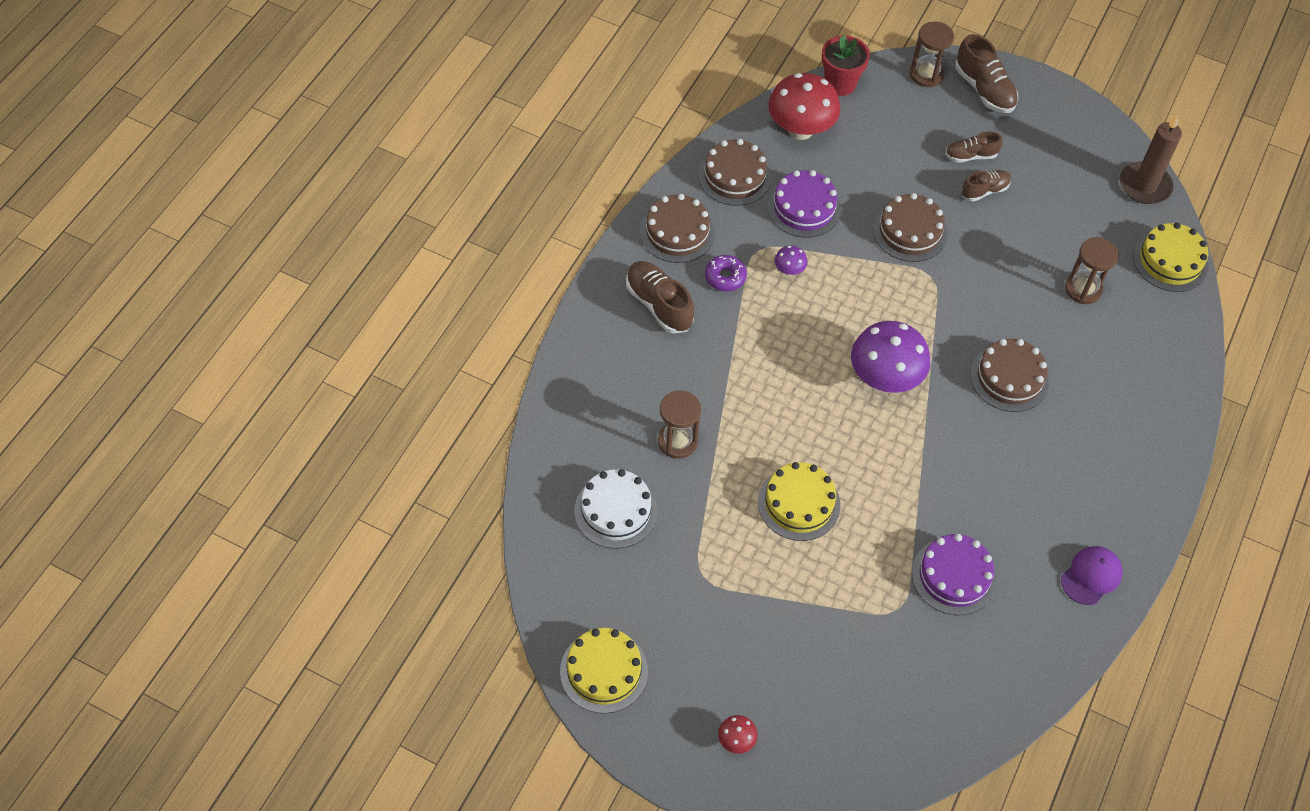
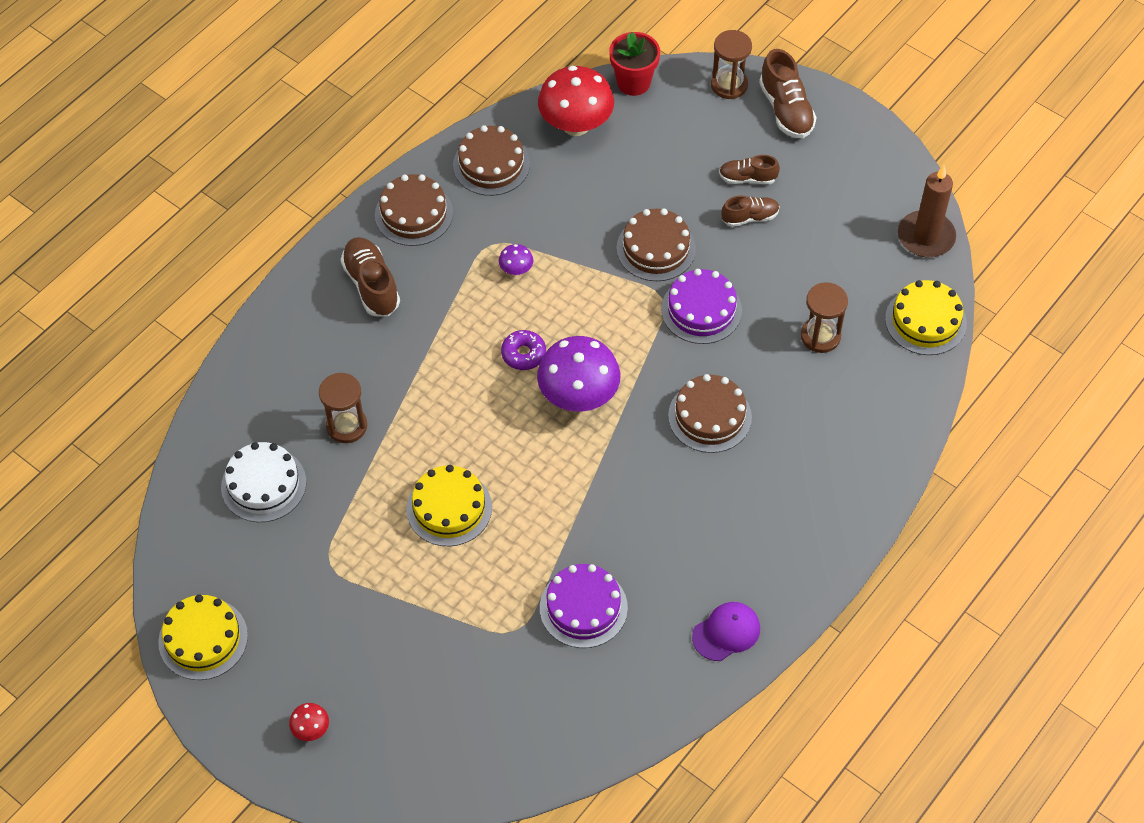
camera: 15 degrees right, 0 degrees up
purple donut [705,255,747,291] -> purple donut moved to [501,330,546,370]
purple cake [767,170,841,238] -> purple cake moved to [661,269,742,344]

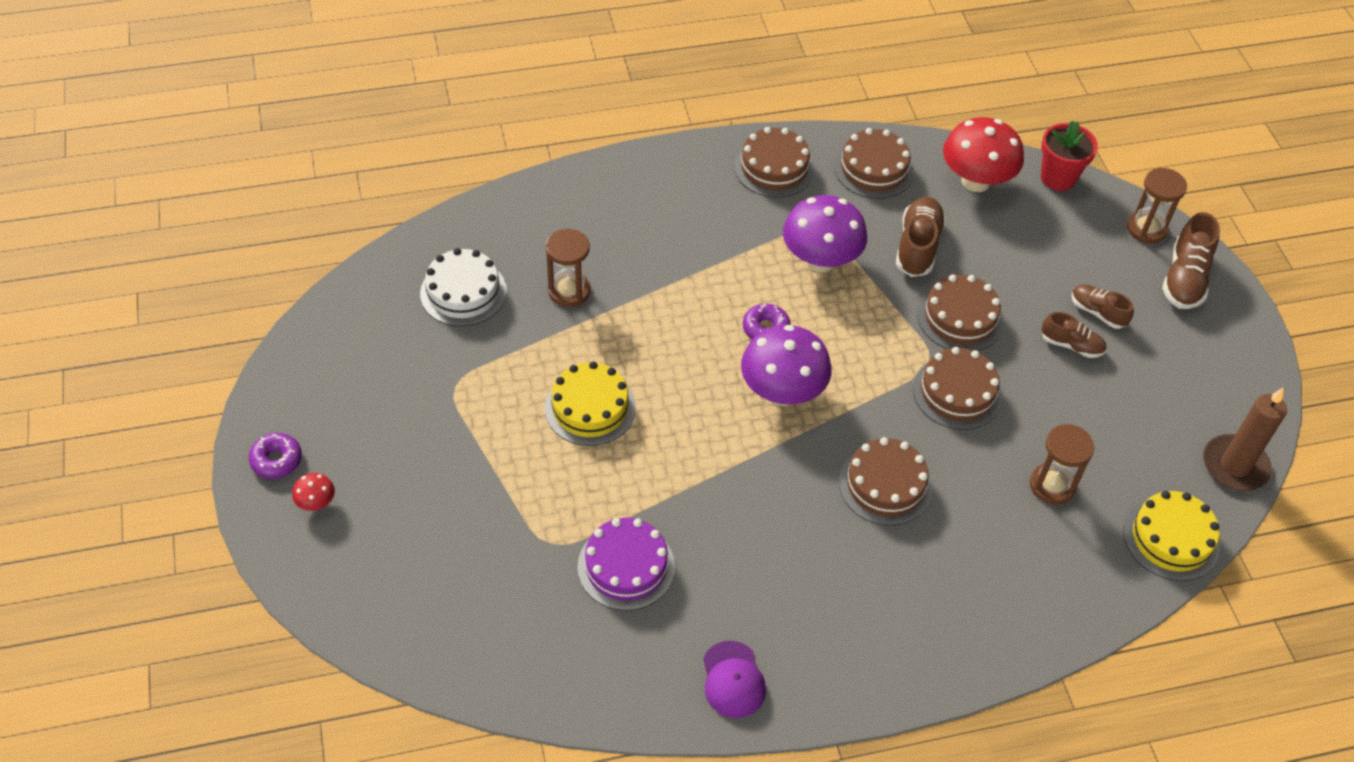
camera: 35 degrees right, 5 degrees down
yellow cake [158,595,248,680] -> none
brown shoe [340,237,400,316] -> brown shoe moved to [896,197,946,277]
purple mushroom [499,244,533,276] -> purple mushroom [783,195,867,273], size x2.28
purple cake [661,269,742,344] -> brown cake [913,347,1002,430]
purple cap [692,602,760,661] -> purple cap turned 75 degrees clockwise [703,641,766,718]
none -> purple donut [249,433,302,479]

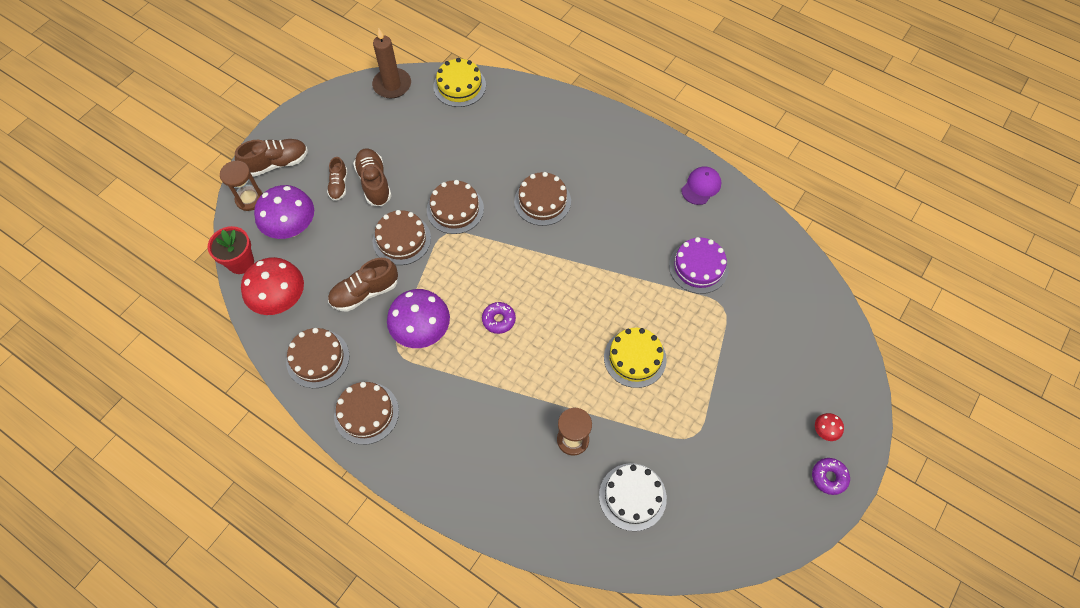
camera: 130 degrees left, 10 degrees up
purple mushroom [741,325,832,406] -> purple mushroom moved to [254,185,314,239]
brown hourglass [1030,424,1094,504] -> none
brown shoe [1041,312,1106,358] -> brown shoe [353,148,392,206], size x1.60

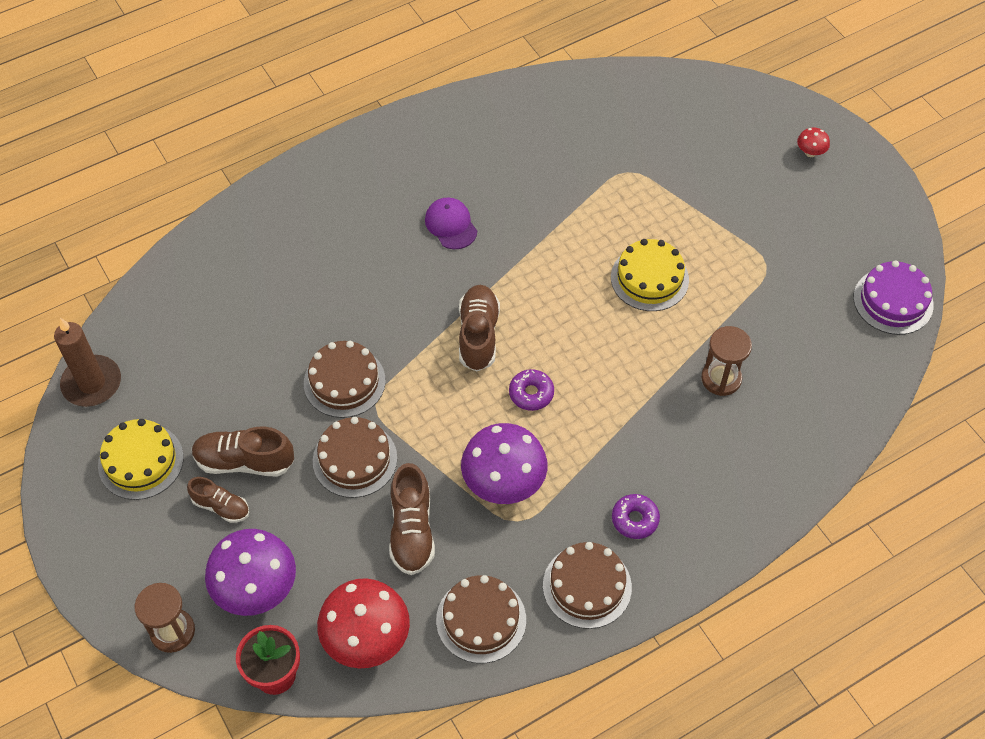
camera: 65 degrees left, 5 degrees down
brown shoe [235,139,308,177] -> brown shoe moved to [459,285,500,372]
yellow cake [433,58,486,107] -> yellow cake moved to [98,419,184,500]
brown cake [514,172,571,226] -> none
white cake [599,463,667,531] -> none
purple cake [669,237,729,294] -> purple cake moved to [854,260,934,335]
purple cap [681,167,721,205] -> purple cap moved to [425,198,477,249]
purple donut [812,458,850,495] -> purple donut moved to [612,494,660,539]

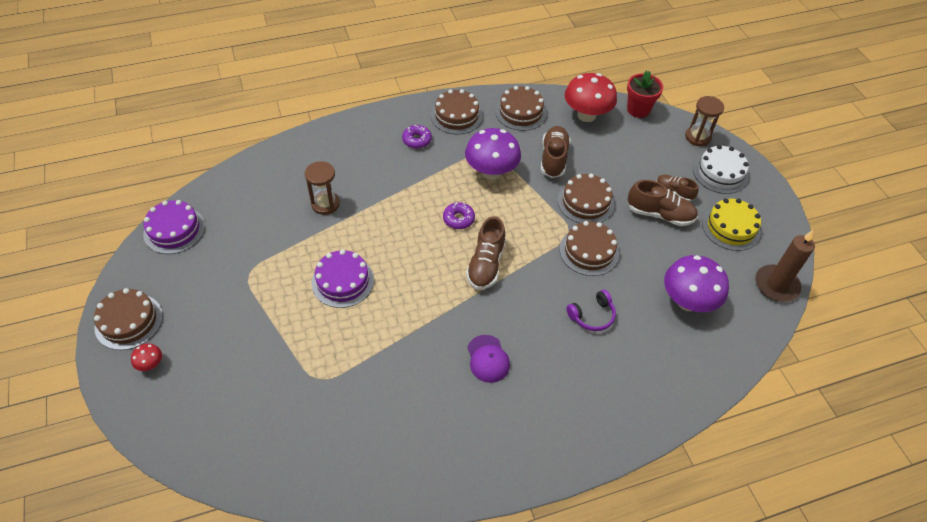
camera: 170 degrees left, 5 degrees down
purple mushroom [205,529,296,616] -> purple mushroom moved to [664,255,729,312]
yellow cake [611,239,689,311] -> purple cake [312,250,374,308]
none -> brown cake [94,288,163,350]
none -> purple headphones [566,290,616,331]
none -> white cake [693,145,749,194]

